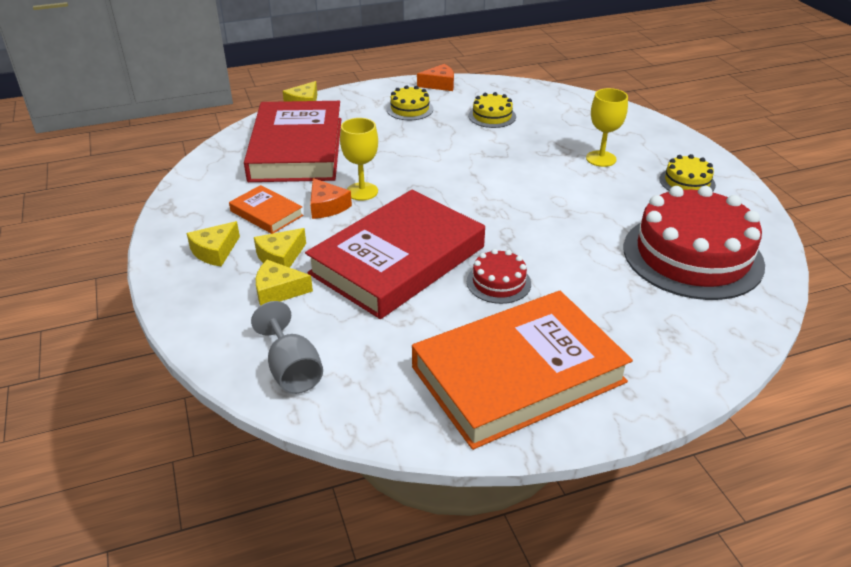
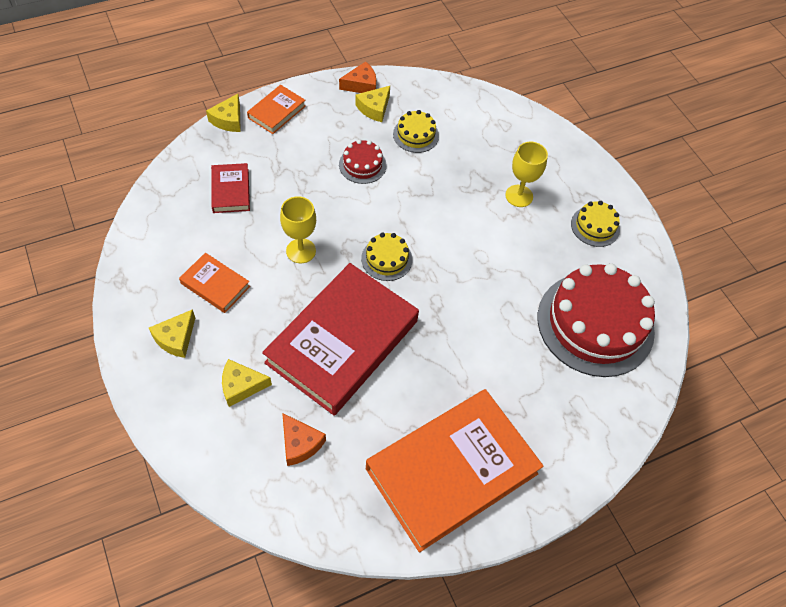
camera: 10 degrees left, 20 degrees up
red book [244,101,342,182] -> red book [211,163,250,213], size x0.45
grey goblet [251,301,323,394] -> none
yellow cheese [254,228,306,268] -> yellow cheese moved to [355,86,390,122]
orange cheese [310,178,352,219] -> orange cheese moved to [282,413,326,466]
yellow cake [387,85,433,120] -> yellow cake moved to [361,233,413,281]
red cake [467,249,531,304] -> red cake moved to [339,140,387,184]
none -> orange book [247,85,306,134]

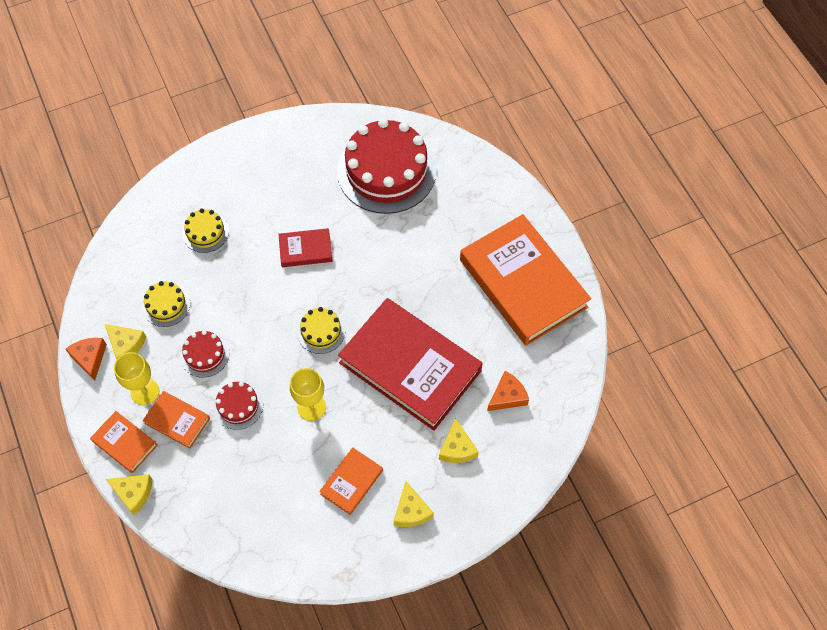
camera: 85 degrees left, 5 degrees up
yellow cheese [149,309,195,358] -> yellow cheese turned 45 degrees clockwise [394,481,434,527]
red book [211,163,250,213] -> red book moved to [279,228,332,267]
yellow goblet [505,142,548,207] -> yellow goblet moved to [114,352,160,405]
yellow cake [571,201,620,247] -> yellow cake moved to [182,209,229,253]
none -> orange book [143,391,210,449]
none -> red cake [213,381,263,430]

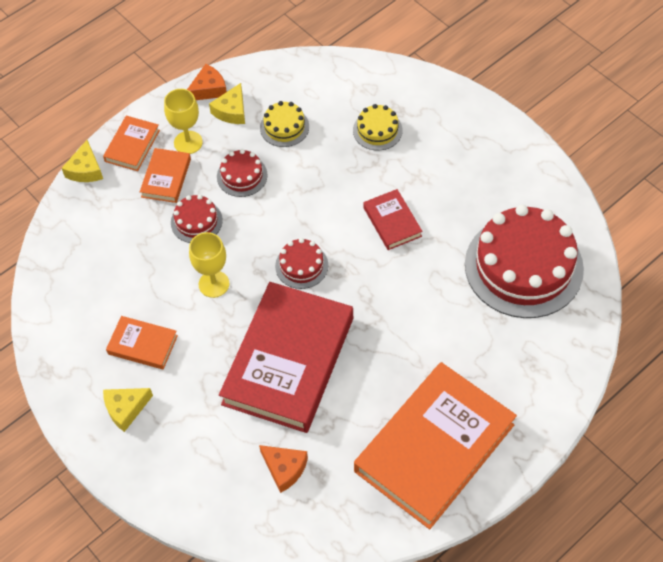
camera: 75 degrees right, 5 degrees down
yellow cake [297,307,345,354] -> red cake [275,238,328,289]
yellow cheese [439,418,479,463] -> none

